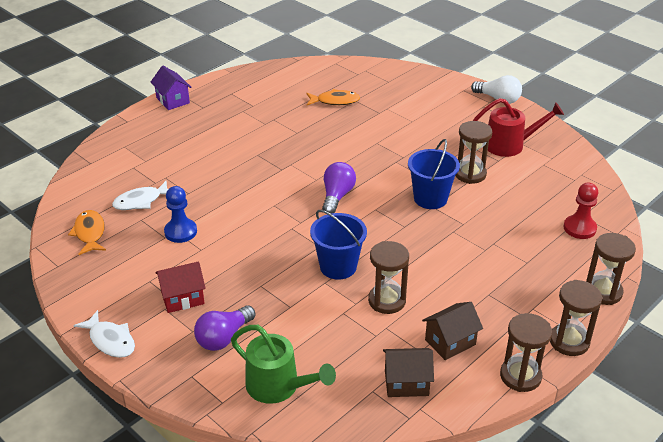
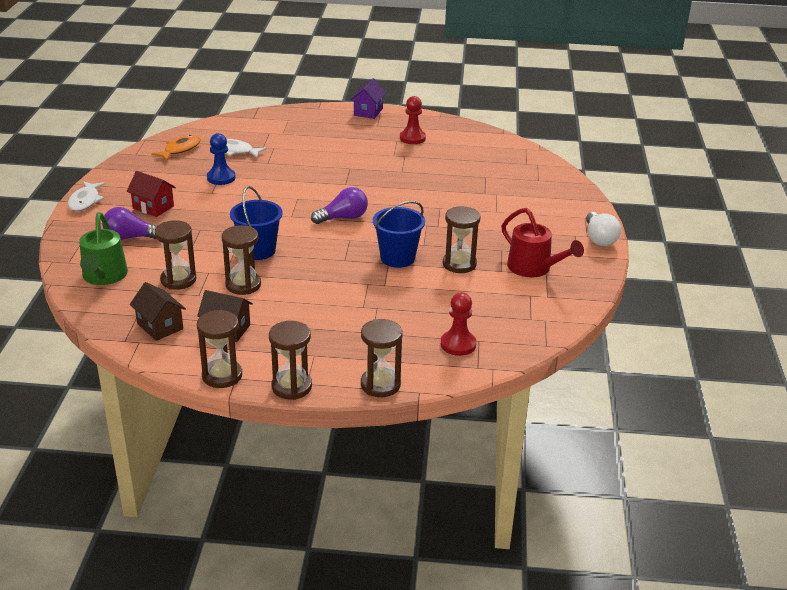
camera: 50 degrees right, 5 degrees down
orange fish [307,89,360,105] -> none
none -> brown hourglass [155,220,196,290]
none -> red pawn [400,96,426,144]

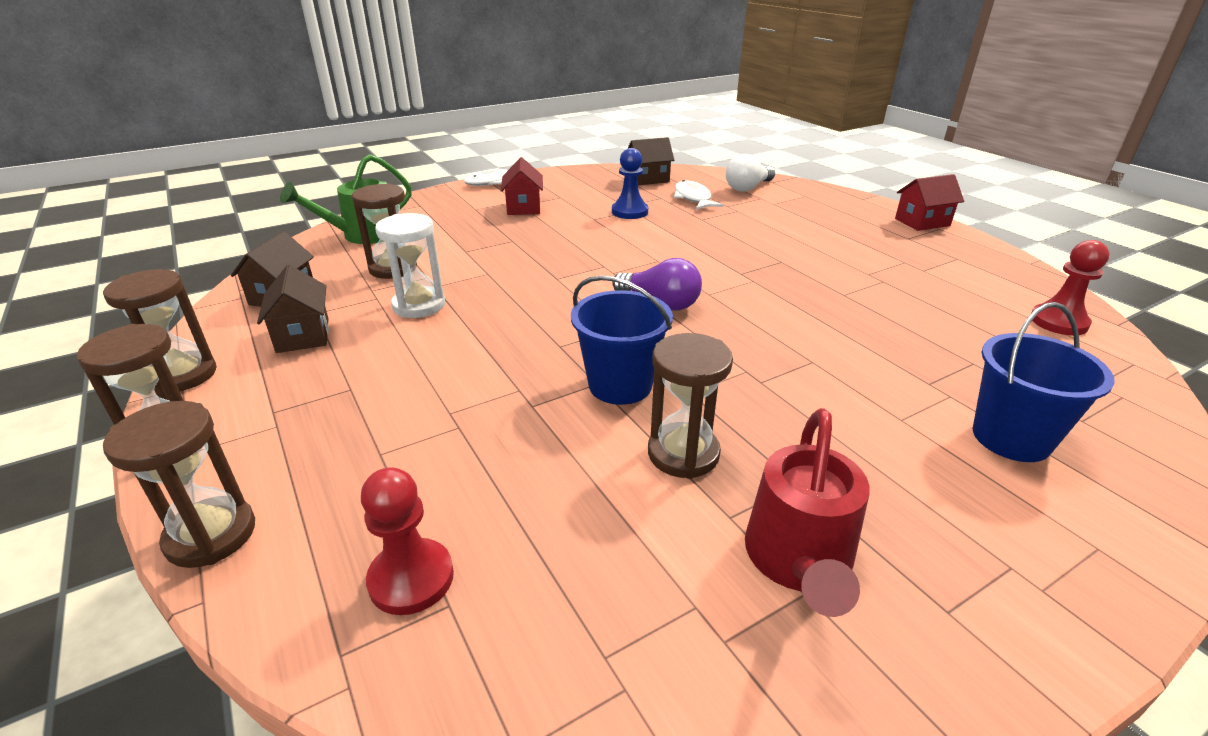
camera: 55 degrees right, 0 degrees up
purple light bulb [102,207,157,240] -> none
orange fish [151,135,200,160] -> brown house [627,137,674,185]
brown hourglass [222,225,261,295] -> white hourglass [375,213,445,318]
blue bucket [230,186,283,260] -> blue bucket moved to [973,302,1115,462]
purple house [351,78,386,119] -> red house [895,174,964,231]
red pawn [400,96,426,144] -> red pawn moved to [1031,240,1110,335]
white light bulb [586,212,621,246] -> white light bulb moved to [726,154,775,192]

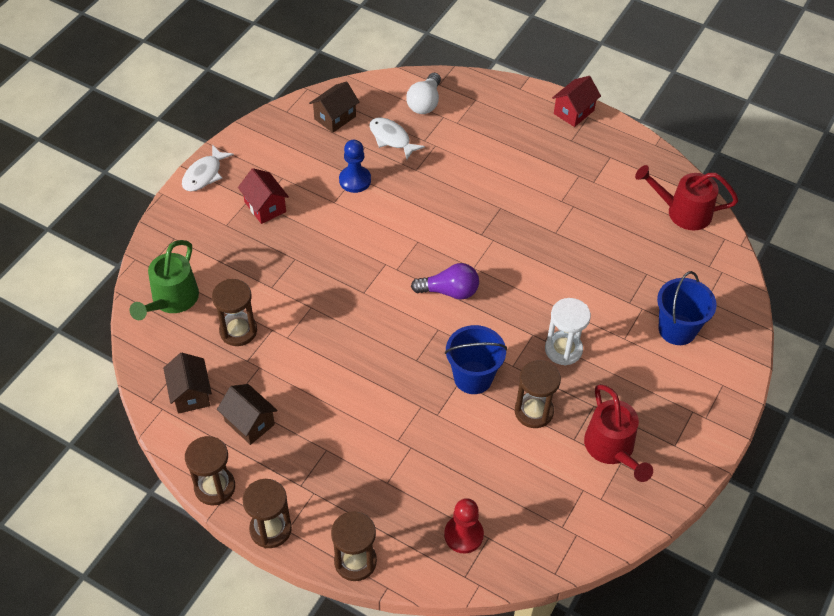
camera: 30 degrees left, 20 degrees up
white hourglass [375,213,445,318] -> white hourglass moved to [545,298,591,366]
red pawn [1031,240,1110,335] -> red watering can [635,165,738,230]

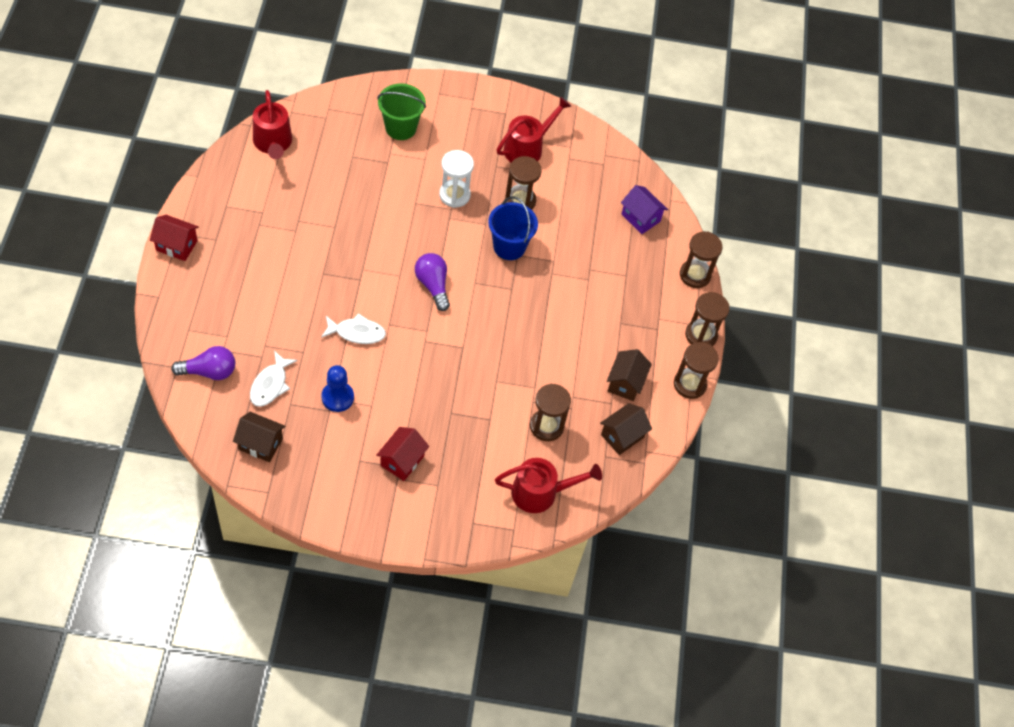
camera: 120 degrees left, 5 degrees up
green watering can [129,240,199,320] -> red watering can [495,458,602,513]
white fish [182,144,234,192] -> white fish moved to [321,313,386,344]
white light bulb [406,73,441,114] -> purple light bulb [171,346,235,380]
red pawn [444,498,484,553] -> purple house [621,185,668,234]
blue bucket [657,271,717,345] -> green bucket [377,83,426,140]

